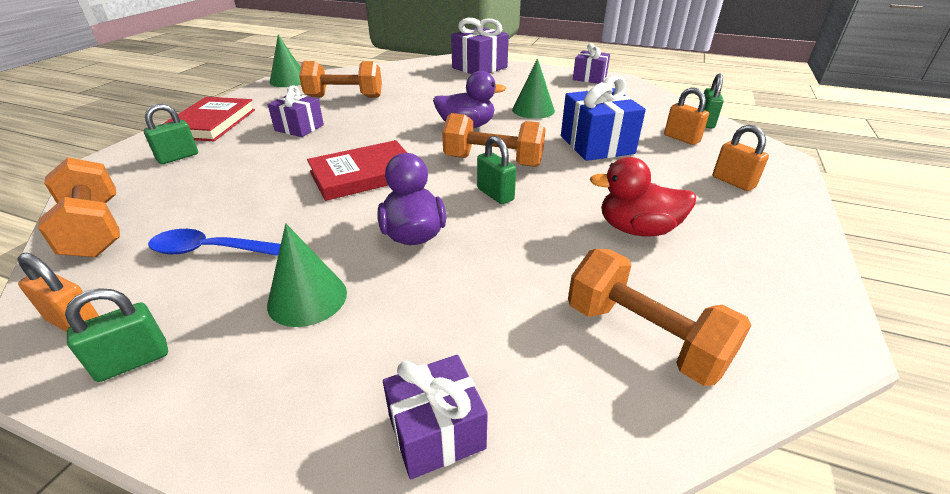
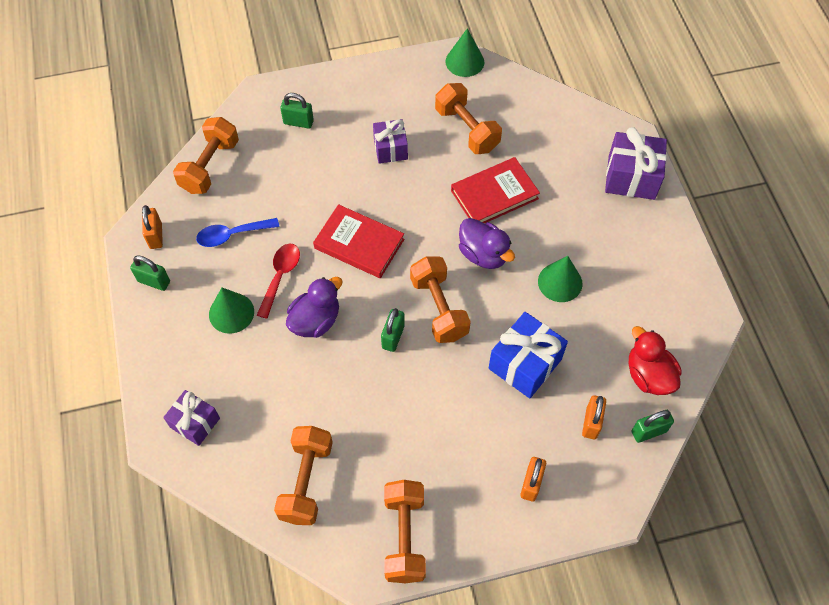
camera: 55 degrees right, 25 degrees up
blue spoon [148,229,281,256] -> blue spoon turned 75 degrees counterclockwise [196,218,279,247]
red book [163,97,255,141] -> red book moved to [451,157,540,223]
purple gift [573,43,610,84] -> none
red duck [589,157,696,236] -> red duck moved to [629,326,682,395]
none -> red spoon [257,244,300,319]
none -> orange dumbbell [384,480,426,583]

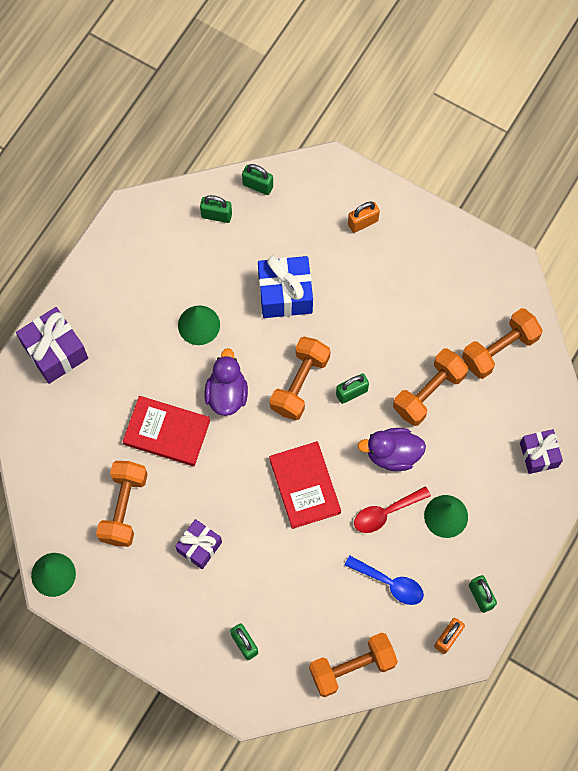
camera: 135 degrees left, 10 degrees up
orange dumbbell [384,480,426,583] -> orange dumbbell moved to [393,349,468,426]
orange padlock [582,395,606,439] -> none
red duck [629,326,682,395] -> green padlock [200,195,232,223]

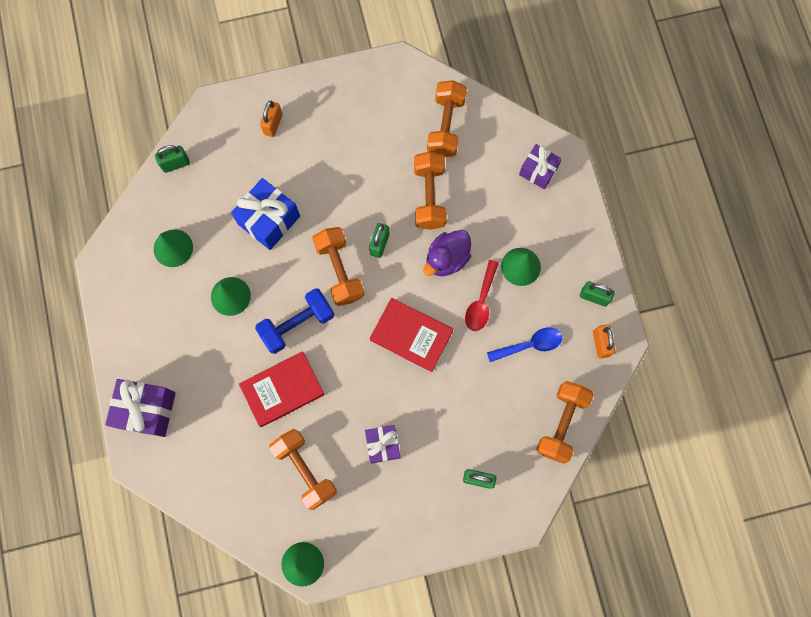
camera: 45 degrees left, 5 degrees up
green padlock [200,195,232,223] -> none
purple duck [205,348,248,416] -> blue dumbbell [255,288,334,354]
none -> green cone [154,229,193,267]

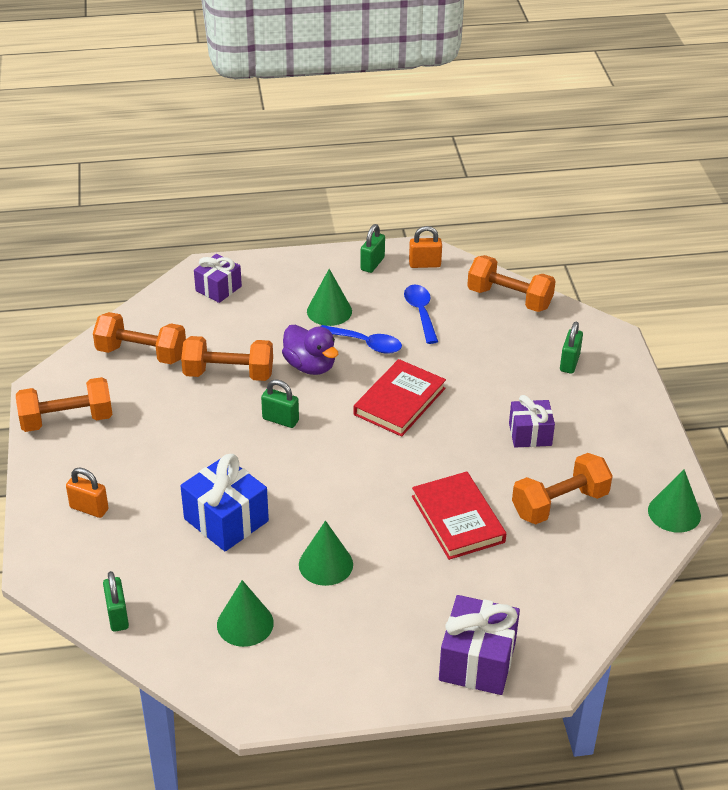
camera: 85 degrees left, 35 degrees down
blue dumbbell [255,288,334,354] -> none
orange dumbbell [312,227,364,306] -> orange dumbbell moved to [16,377,113,432]
red spoon [465,260,499,331] -> blue spoon [320,325,402,354]

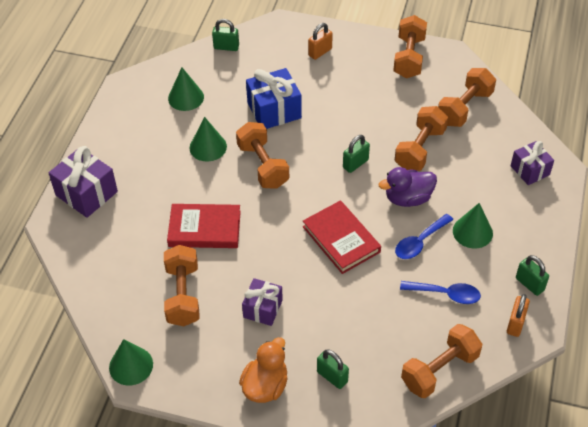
camera: 115 degrees right, 10 degrees up
none -> orange dumbbell [236,122,289,189]
none -> orange duck [239,337,288,403]

